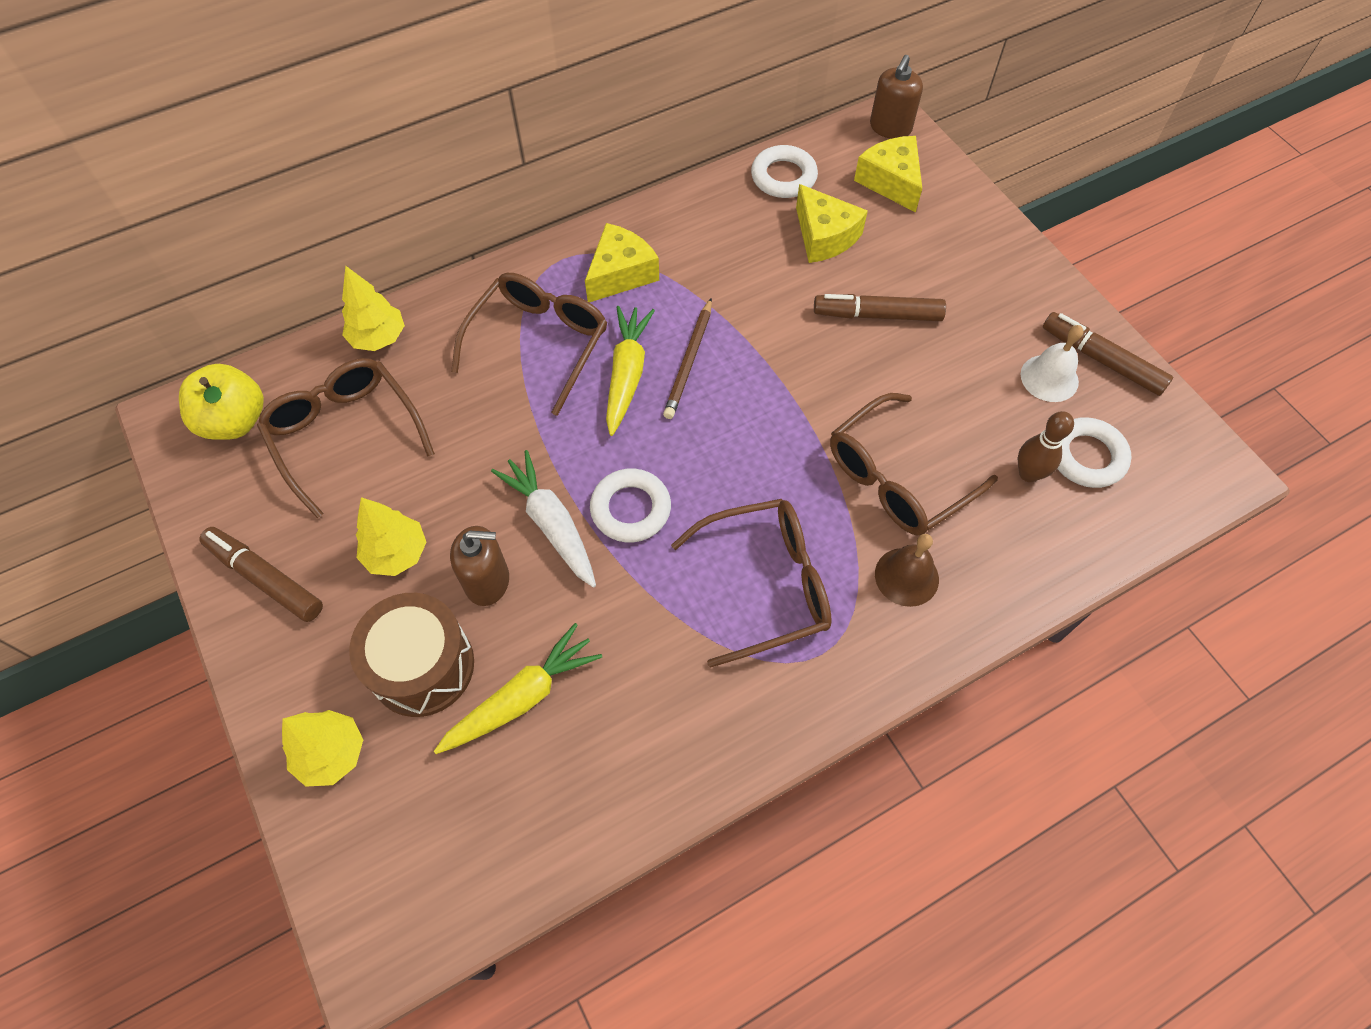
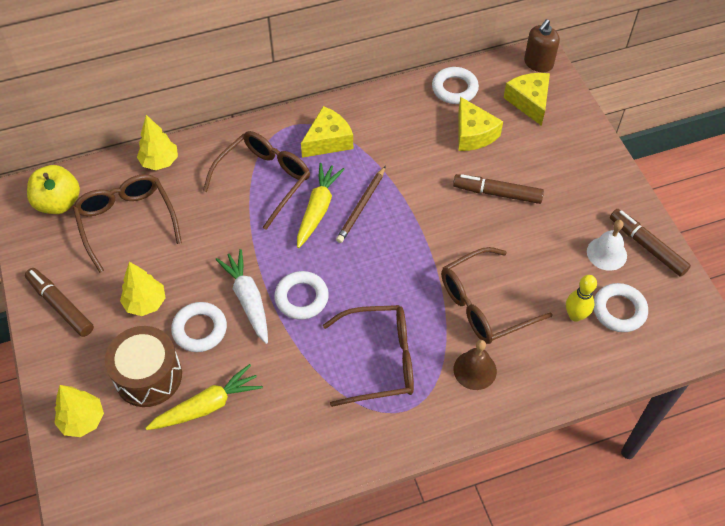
camera: 10 degrees right, 5 degrees down
brown soap dispenser [450,526,509,606] -> white ring [171,302,227,352]
brown bowling pin [1018,411,1074,482] -> yellow bowling pin [566,275,597,322]

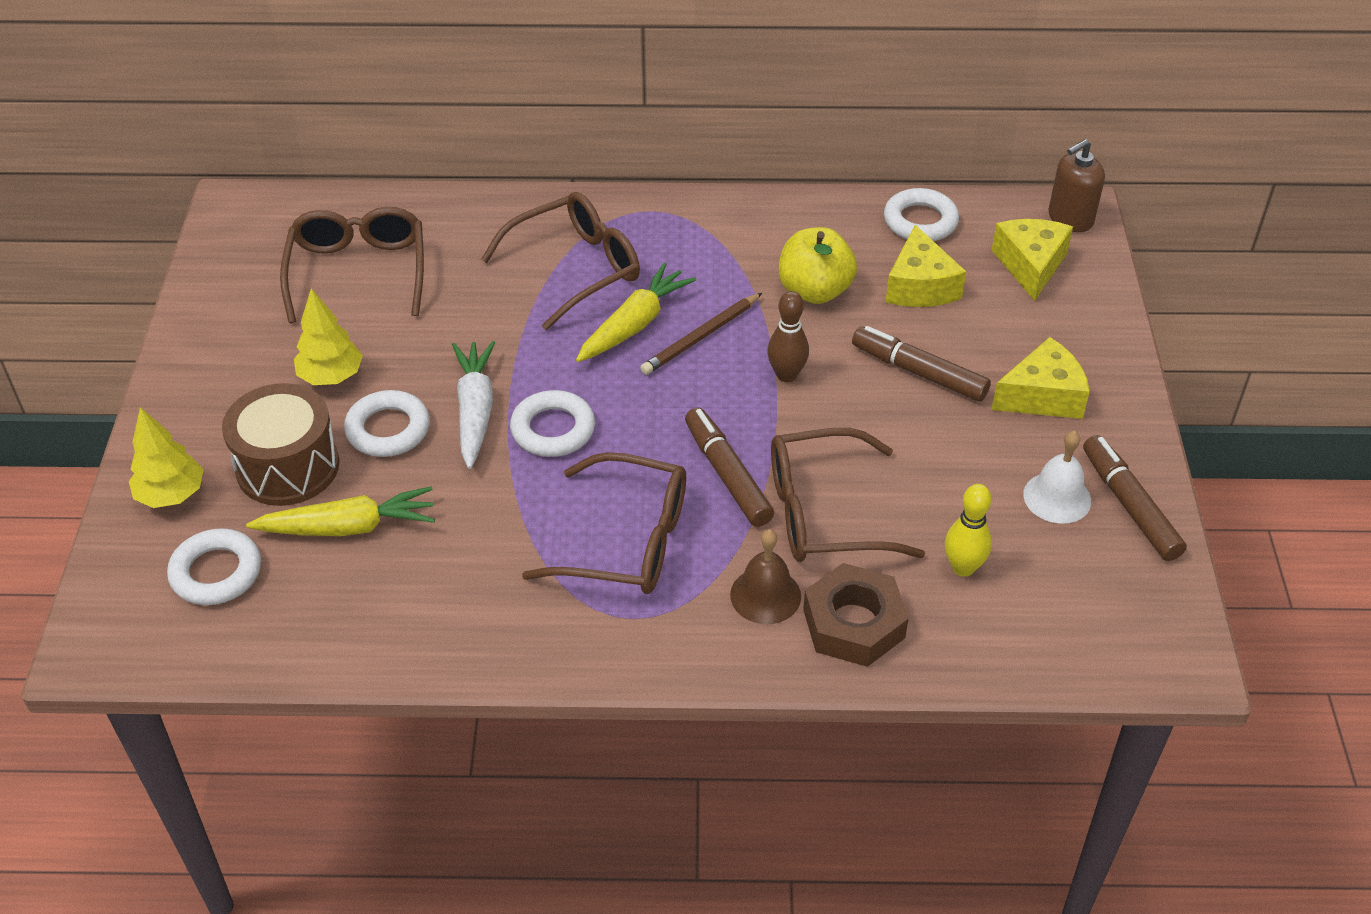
camera: 20 degrees right, 10 degrees down
brown marker [25,268,94,337] -> brown marker moved to [685,407,774,527]
yellow apple [27,165,80,214] -> yellow apple moved to [779,227,857,304]
yellow tree [137,115,178,170] -> none
yellow cheese [301,106,353,158] -> yellow cheese moved to [991,337,1090,419]
white ring [594,283,648,332] -> white ring moved to [167,528,261,605]
none -> brown bowling pin [767,291,809,382]
none -> brown nut [803,563,909,667]

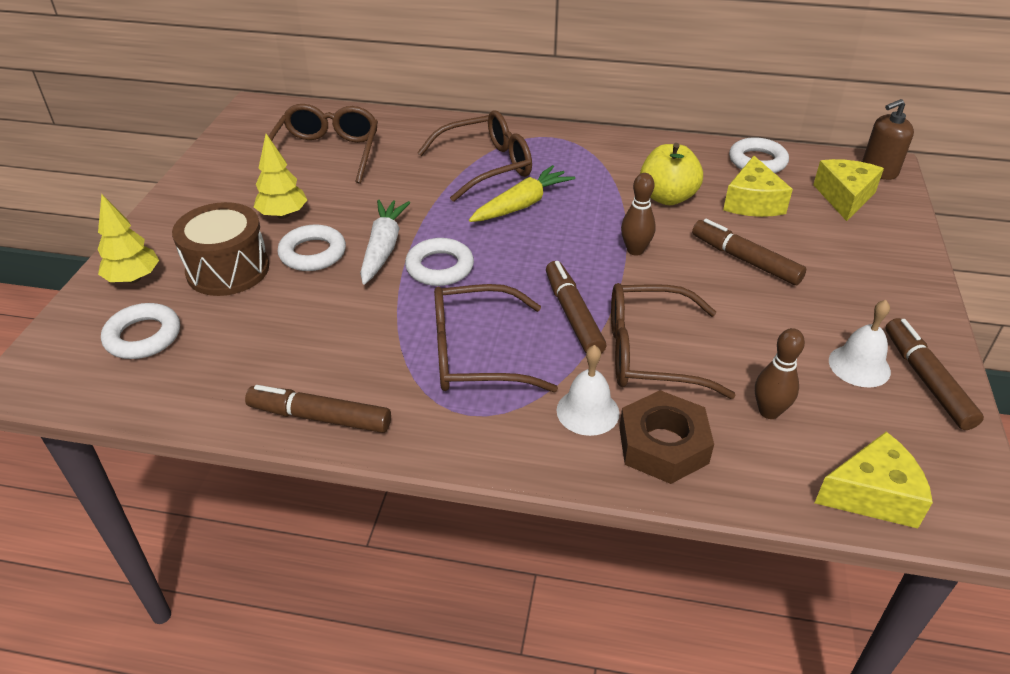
camera: 10 degrees right, 5 degrees down
yellow carrot [246,486,435,536] -> none
brown glasses [522,452,686,594] -> brown glasses turned 150 degrees clockwise [434,284,558,392]
brown pencil [640,293,762,375] -> none
brown bell [730,529,801,624] -> white bell [557,345,619,436]
yellow bowling pin [945,484,992,577] -> brown bowling pin [755,328,805,419]
yellow cheese [991,337,1090,419] -> yellow cheese moved to [815,432,933,529]
none -> brown marker [245,385,391,433]

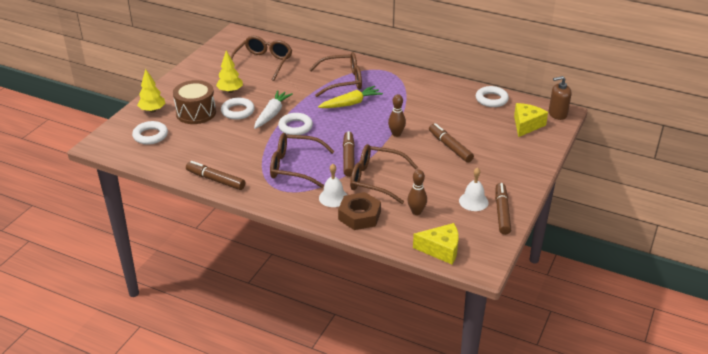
camera: 15 degrees right, 5 degrees down
yellow apple [640,143,703,205] -> none
yellow cheese [723,156,793,217] -> none

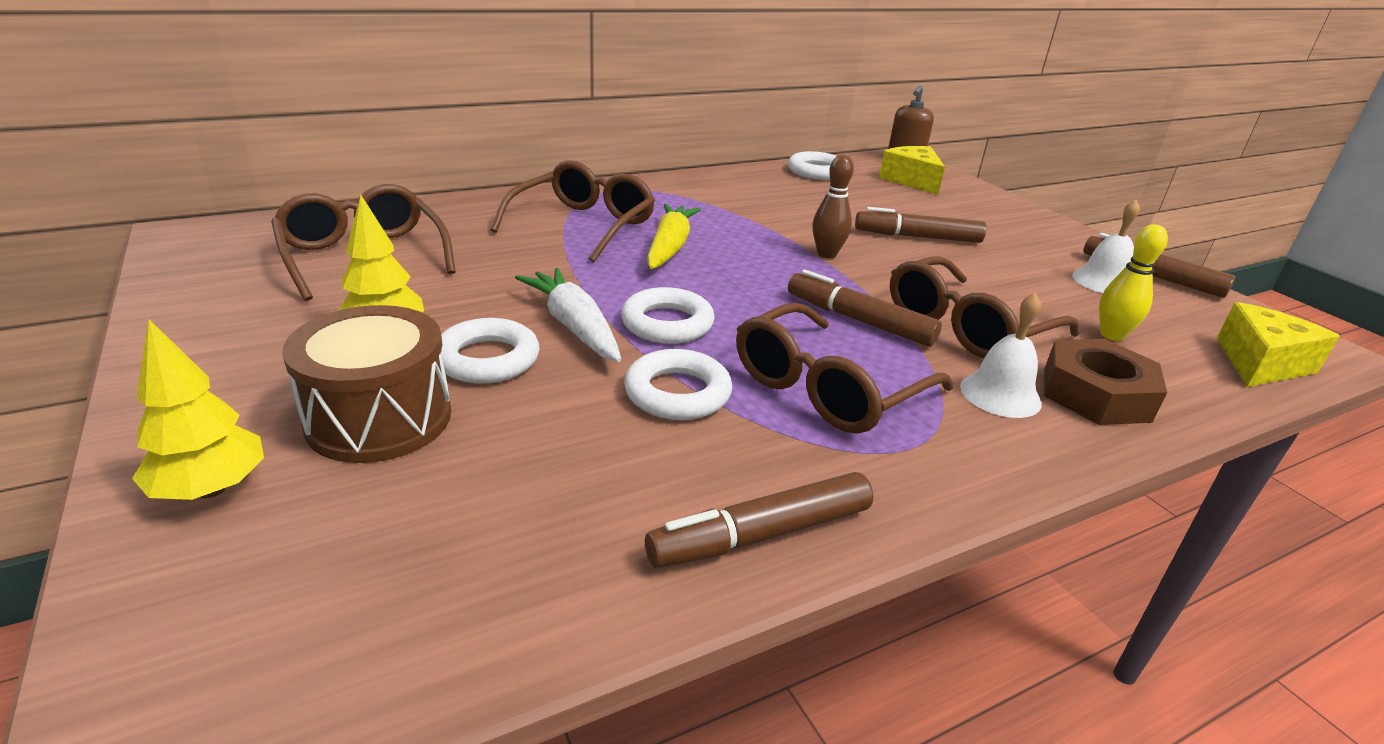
camera: 55 degrees left, 5 degrees down
white ring [132,121,168,145] -> white ring moved to [624,349,732,420]
brown bowling pin [407,170,427,215] -> yellow bowling pin [1099,224,1168,341]

